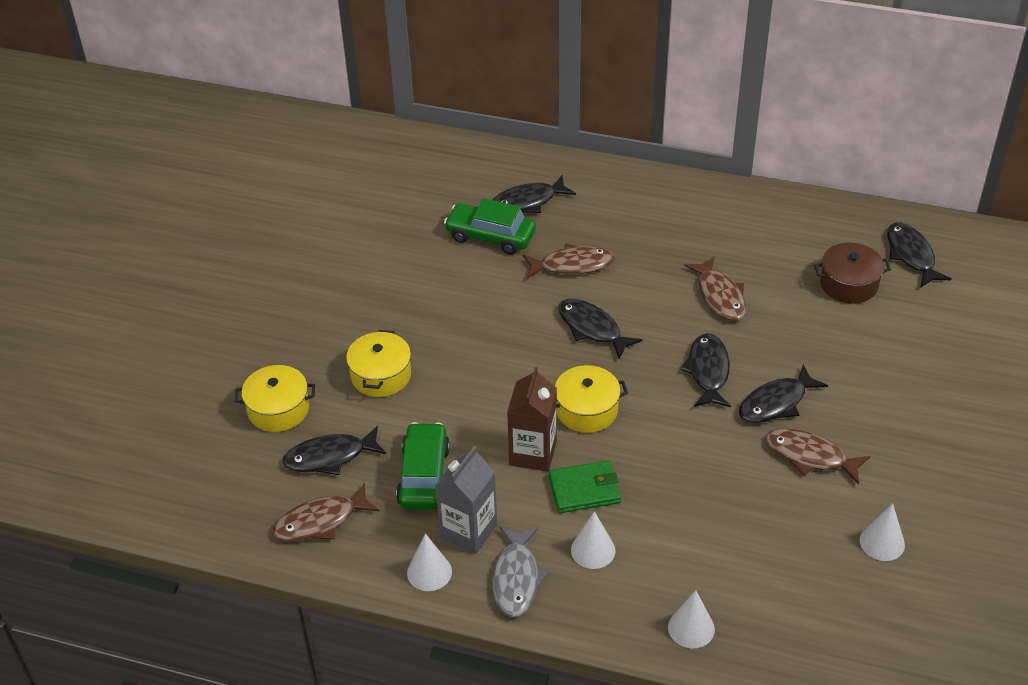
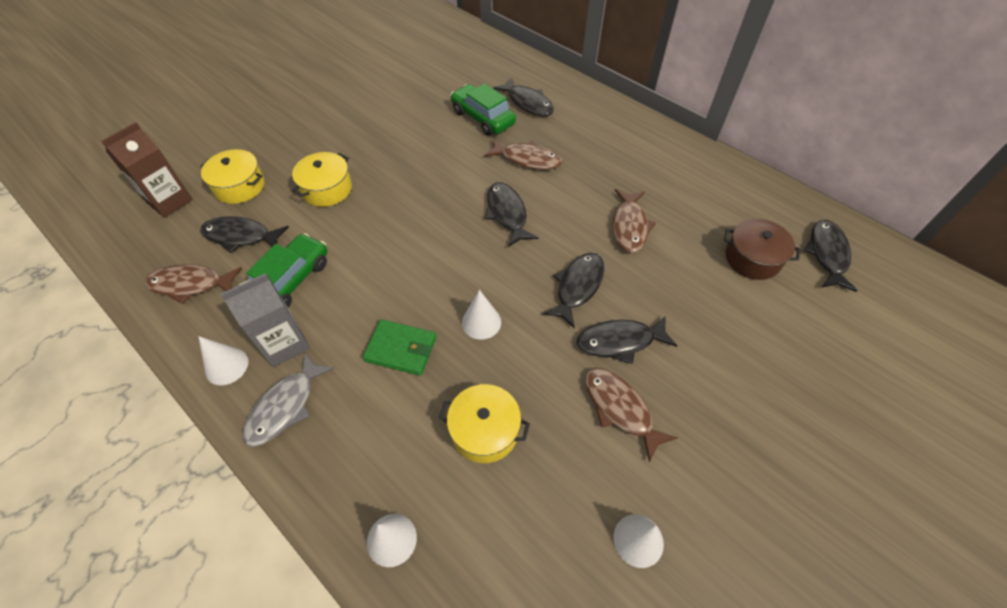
camera: 25 degrees right, 10 degrees up
black fish [493,175,576,213] -> black fish turned 135 degrees counterclockwise [493,77,554,116]
brown carton [507,367,557,472] -> brown carton moved to [101,122,193,218]
yellow pot [555,365,628,433] -> yellow pot moved to [439,384,530,463]
white cone [571,511,615,569] -> white cone moved to [462,290,501,340]

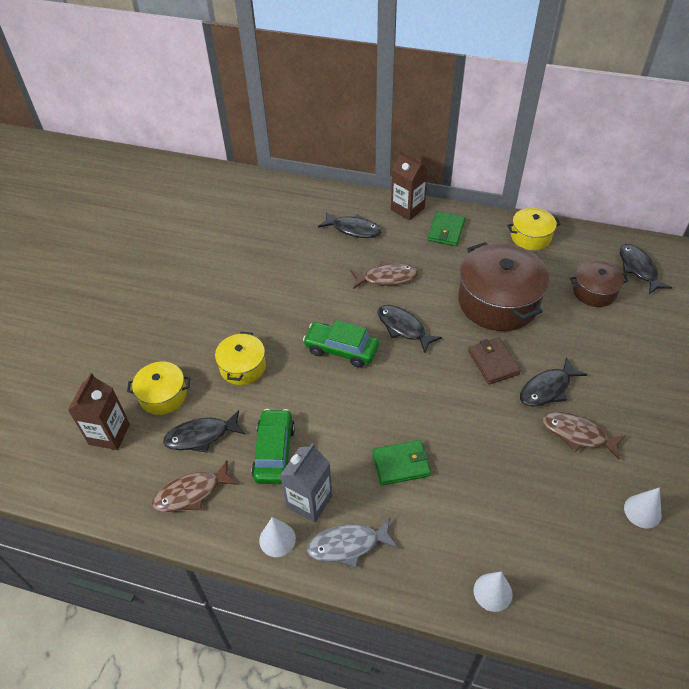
camera: 25 degrees left, 5 degrees down
grey fish [243,352,334,447] -> grey fish turned 75 degrees clockwise [307,518,398,568]
yellow pot [439,384,530,463] -> yellow pot moved to [507,208,561,250]
green car [451,83,516,136] -> green car moved to [303,320,379,368]
white cone [462,290,501,340] -> none
black fish [543,253,604,329] -> brown wallet [468,338,521,384]
brown fish [613,189,656,253] -> brown pot [458,242,549,331]
none -> brown carton [391,150,428,220]
none -> green wallet [428,211,465,246]

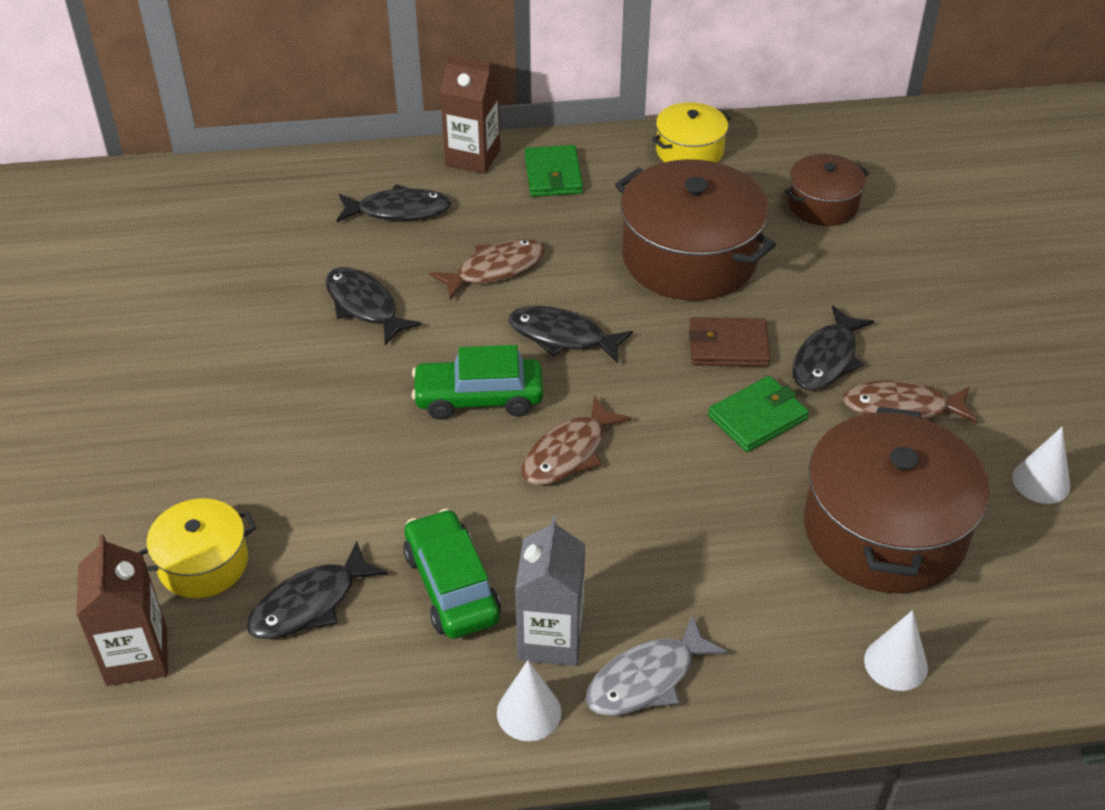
camera: 25 degrees left, 5 degrees down
brown fish [152,460,238,512] -> brown fish moved to [521,396,632,485]
yellow pot [215,332,266,385] -> none
green wallet [372,440,431,486] -> green wallet moved to [708,376,809,452]
brown wallet [468,338,521,384] -> brown wallet turned 45 degrees counterclockwise [689,317,771,367]
black fish [620,244,672,294] -> black fish moved to [325,267,422,345]
none -> brown pot [804,407,990,593]

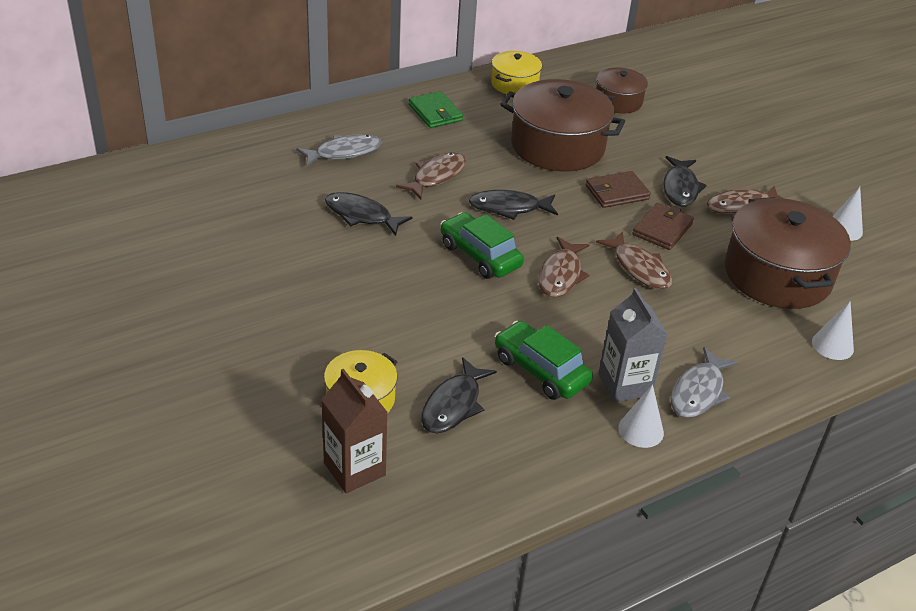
camera: 25 degrees left, 5 degrees down
black fish [337,184,451,222] -> grey fish [296,134,382,166]
green car [412,345,544,420] -> green car turned 75 degrees clockwise [440,212,524,279]
brown carton [440,55,500,174] -> none
green wallet [708,376,809,452] -> brown wallet [632,203,694,250]
none -> brown fish [596,231,672,290]

